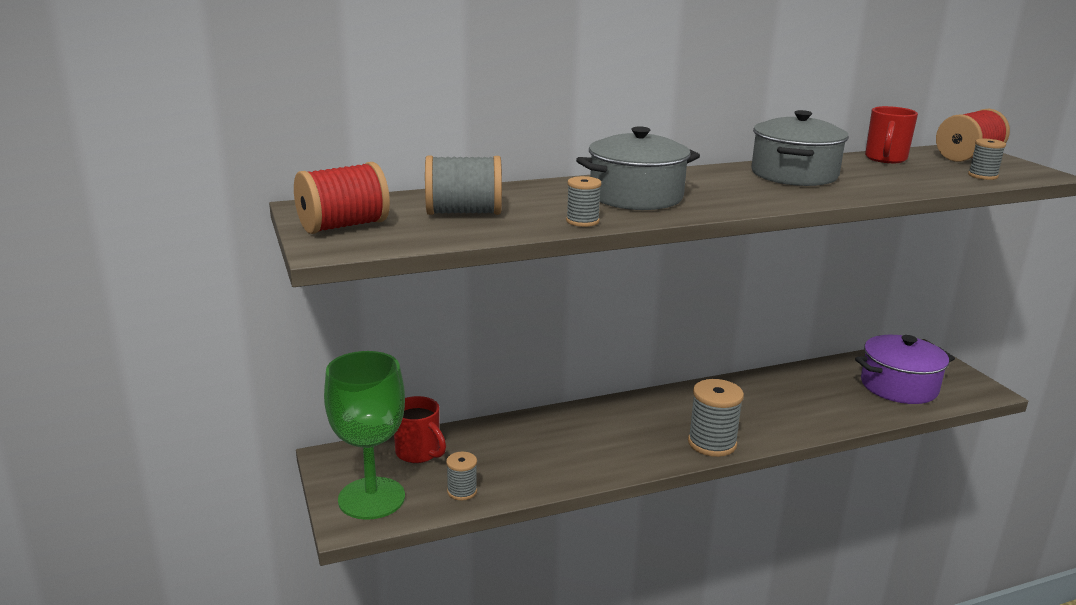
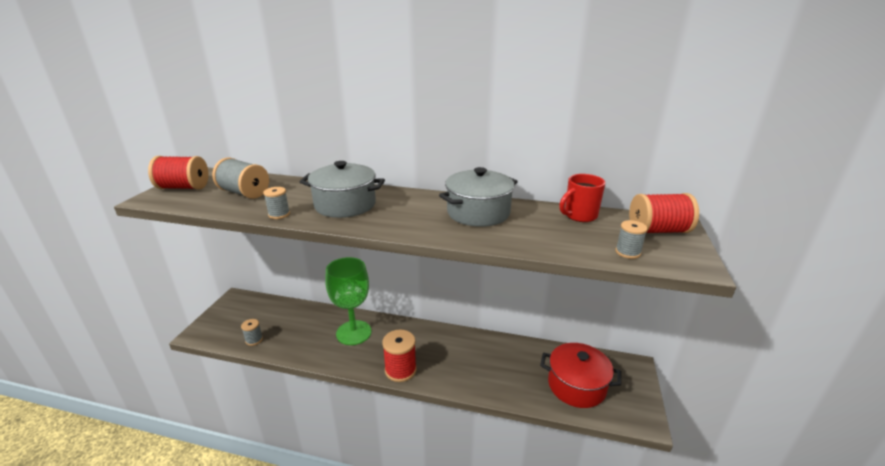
camera: 35 degrees right, 5 degrees up
green goblet [324,351,405,520] -> green goblet moved to [325,257,372,345]
red mug [394,396,446,463] -> none
grey spool [688,379,744,457] -> red spool [382,330,417,382]
purple pot [855,335,955,404] -> red pot [540,343,621,408]

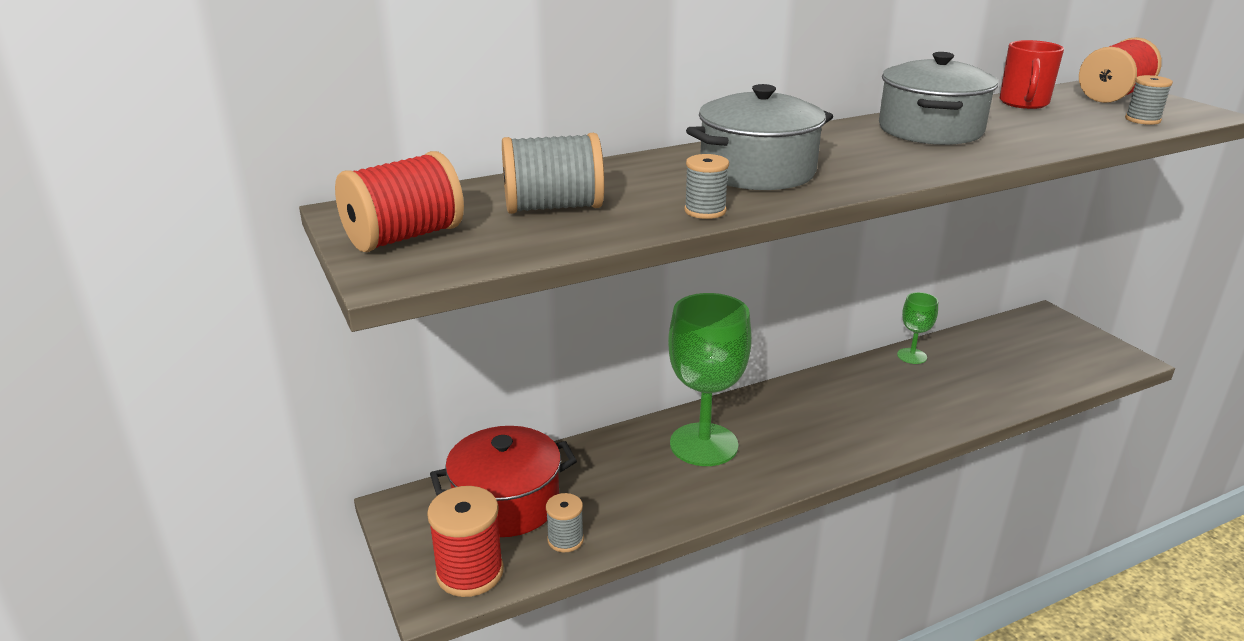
camera: 40 degrees left, 0 degrees up
red spool [382,330,417,382] -> red spool moved to [427,486,504,597]
red pot [540,343,621,408] -> red pot moved to [430,426,577,537]
none -> green goblet [897,292,938,364]

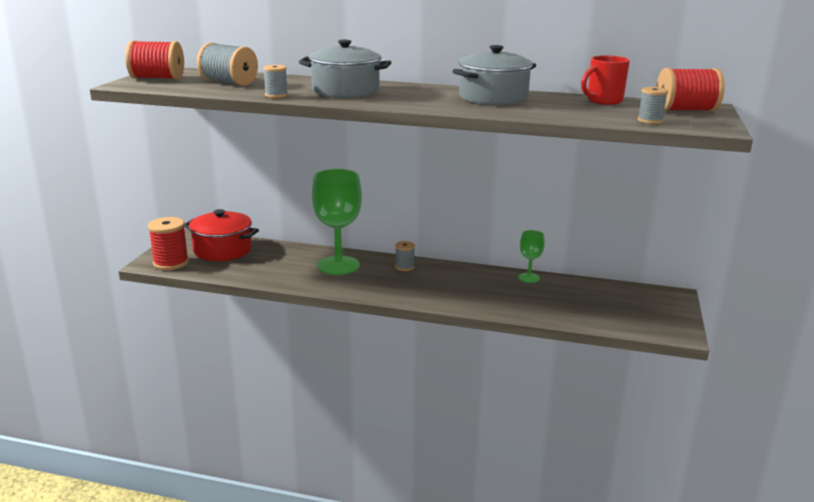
camera: 40 degrees right, 5 degrees down
grey spool [546,493,584,552] -> grey spool moved to [395,241,415,271]

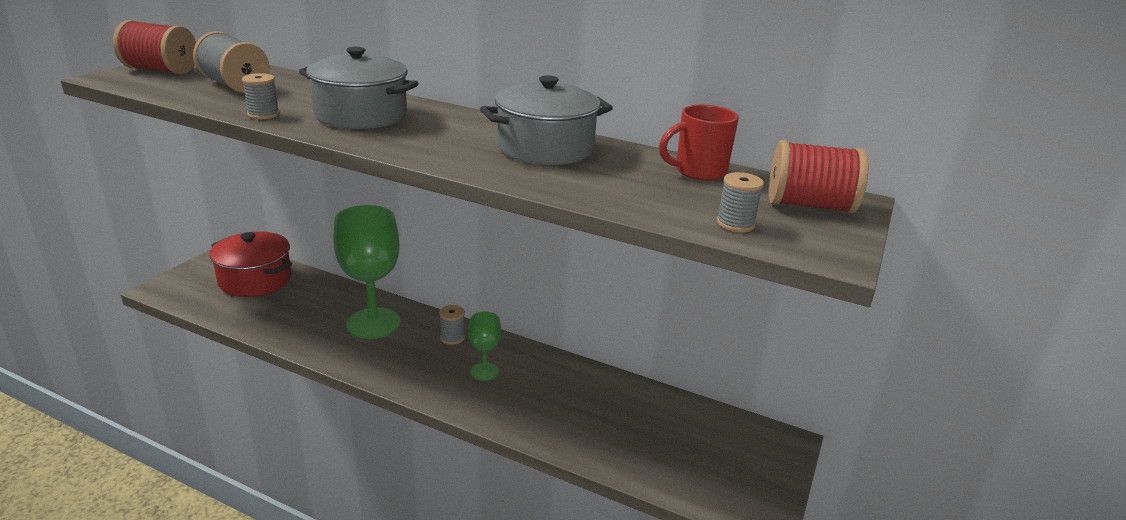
camera: 10 degrees right, 5 degrees up
red spool [148,217,189,270] -> none
green goblet [518,230,545,283] -> green goblet moved to [468,311,501,381]

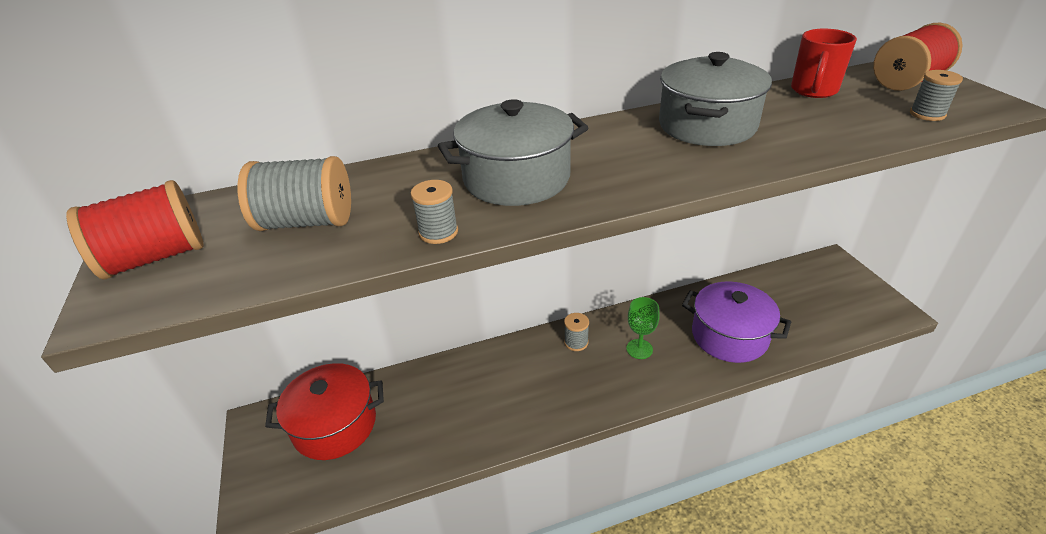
camera: 40 degrees left, 10 degrees up
green goblet [333,205,401,339] -> none
none -> purple pot [682,281,791,363]

